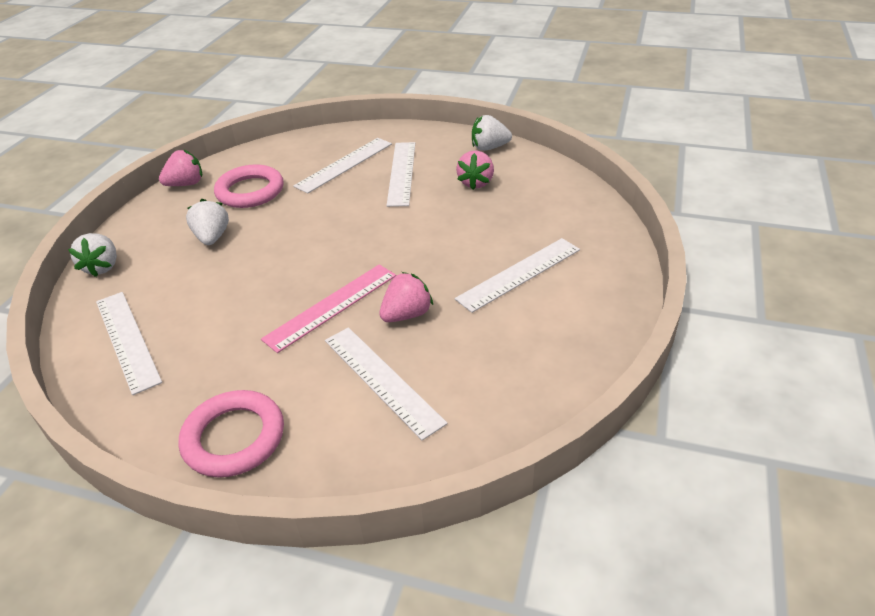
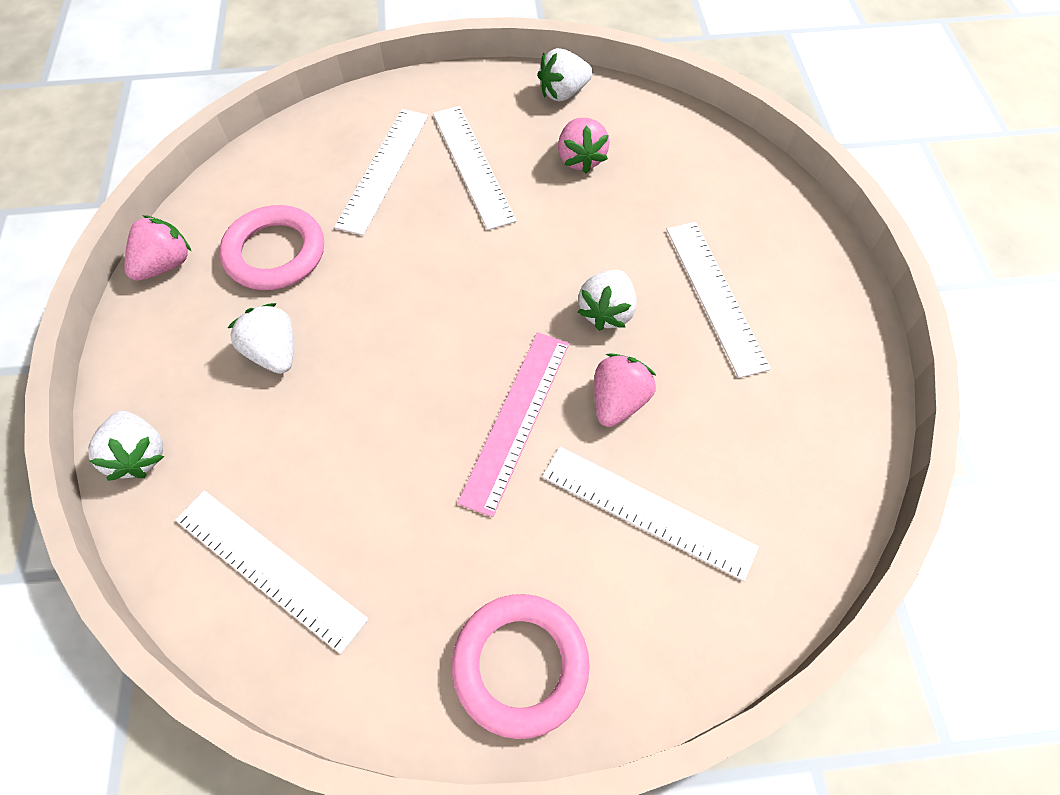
camera: 25 degrees left, 20 degrees up
white ruler [455,238,580,313] -> white ruler turned 45 degrees counterclockwise [666,222,771,378]
none -> white strawberry [578,270,637,331]

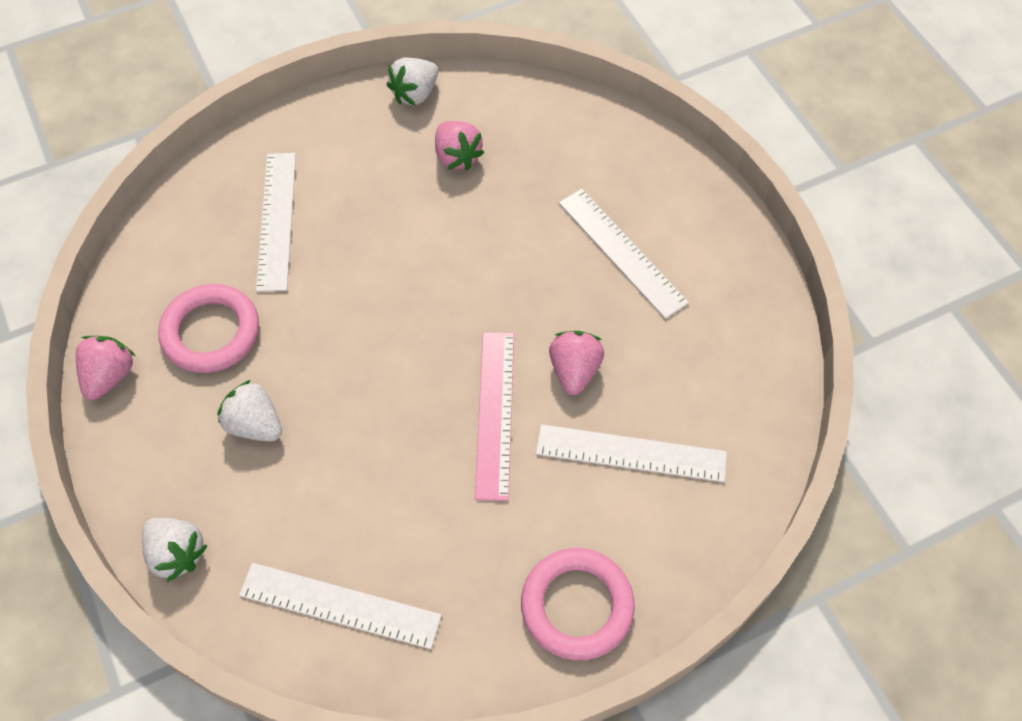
camera: 20 degrees left, 0 degrees up
white ruler [433,106,517,230] -> none
white strawberry [578,270,637,331] -> none

